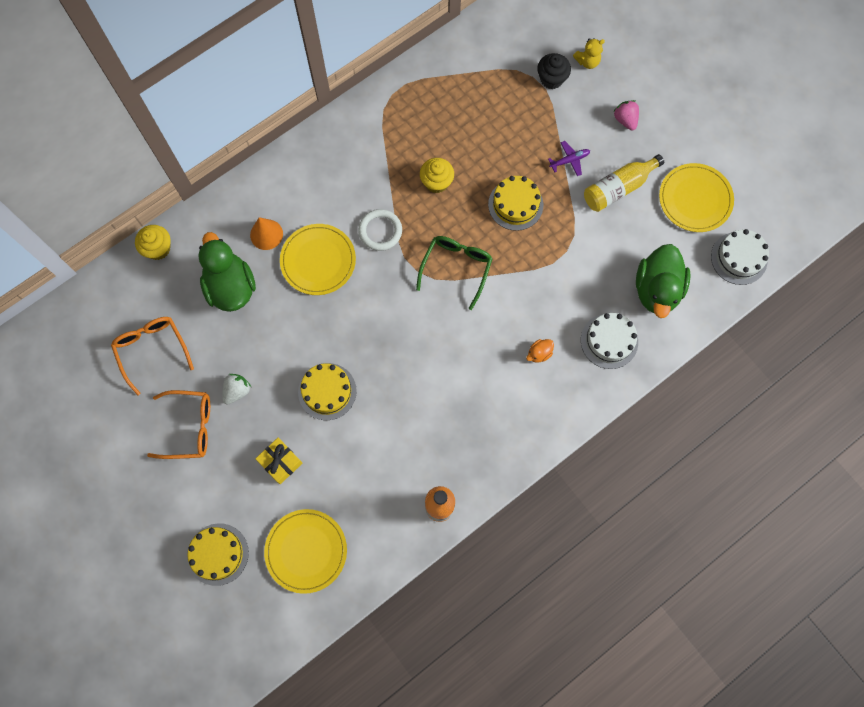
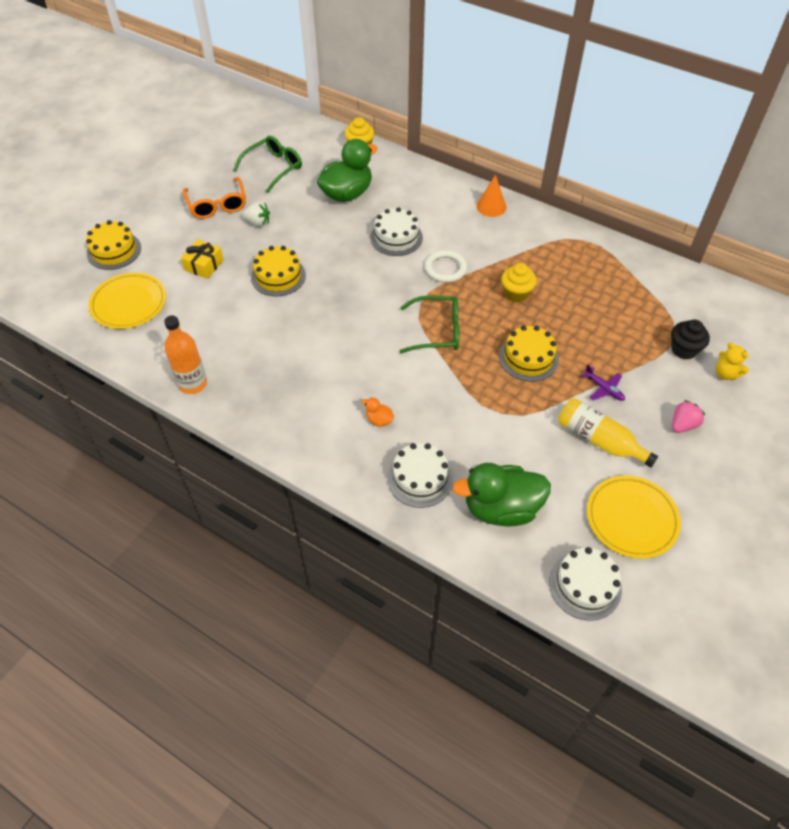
camera: 70 degrees right, 20 degrees down
orange glasses [111,317,194,396] -> green glasses [234,136,302,193]
orange cone [250,217,283,250] -> orange cone moved to [477,175,506,217]
yellow plate [280,224,356,295] -> white cake [370,207,423,256]

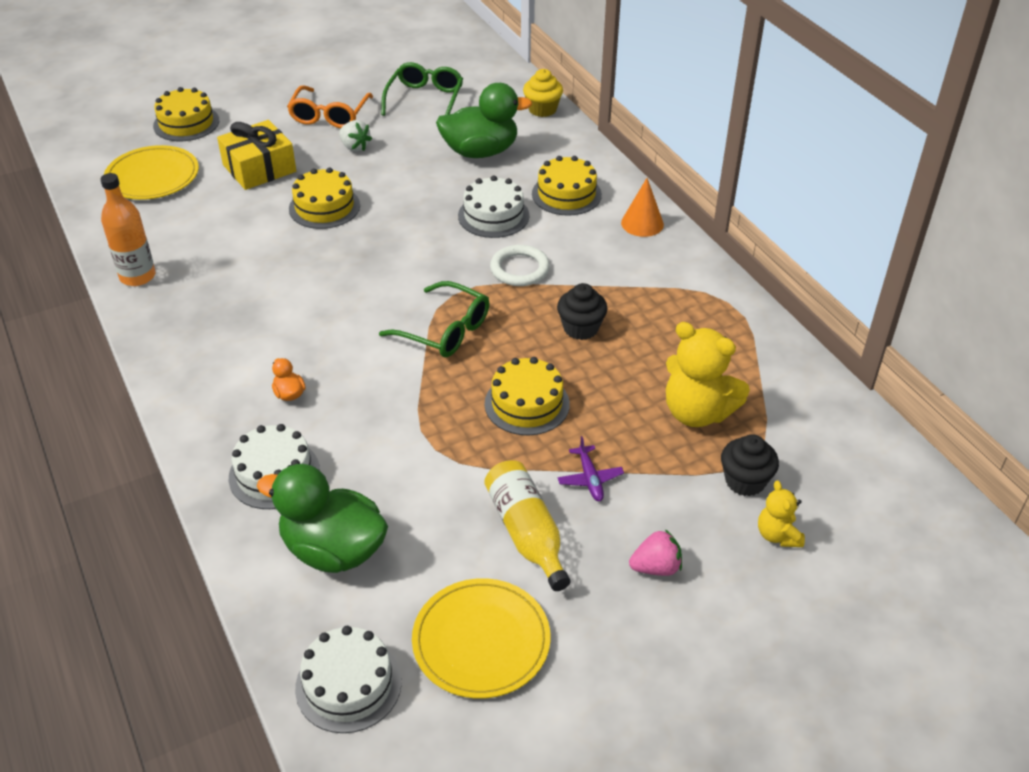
camera: 30 degrees right, 10 degrees down
yellow gift [181,239,224,279] -> yellow gift [217,120,296,190], size x1.52
green glasses [234,136,302,193] -> green glasses turned 60 degrees counterclockwise [381,62,463,116]
yellow cupcake [501,263,537,302] -> black cupcake [557,283,607,340]
none -> yellow cake [532,156,602,216]
none -> yellow teddy bear [666,322,750,427]

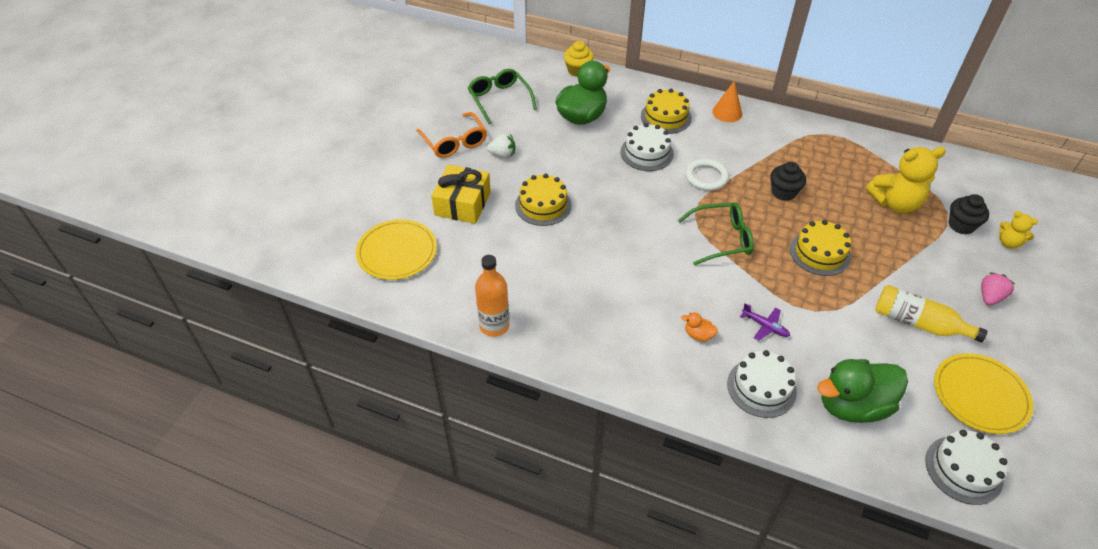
camera: 40 degrees left, 5 degrees up
yellow cake [153,87,219,141] -> none
purple plane [558,436,624,501] -> purple plane moved to [740,304,790,341]

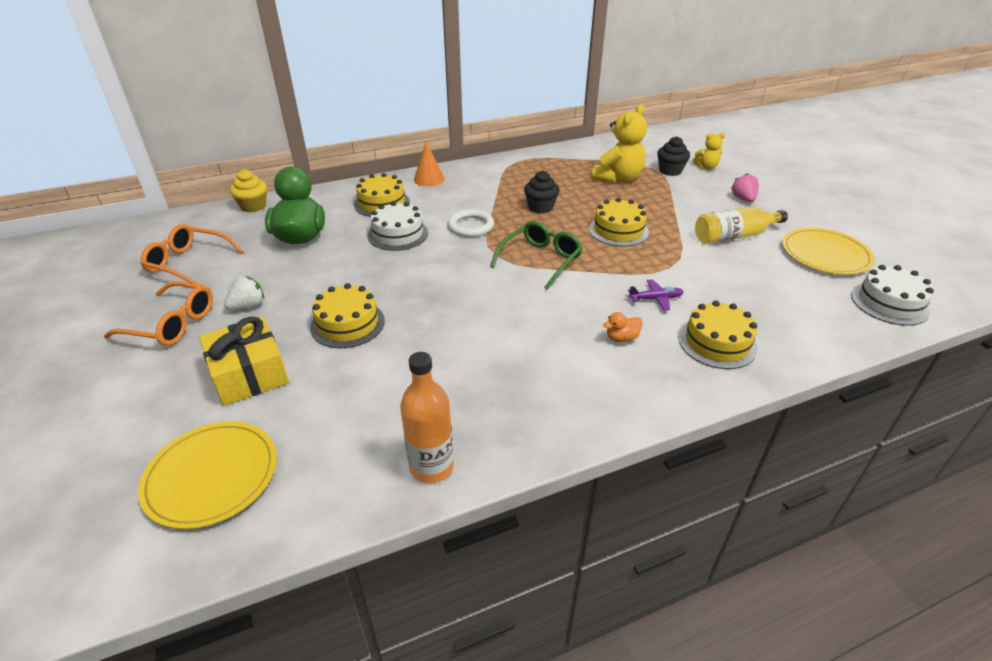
camera: 45 degrees left, 10 degrees down
green glasses [468,69,537,124] -> orange glasses [140,224,244,286]
white cake [727,350,797,418] -> yellow cake [678,301,757,369]
green duck [817,359,908,423] -> none

